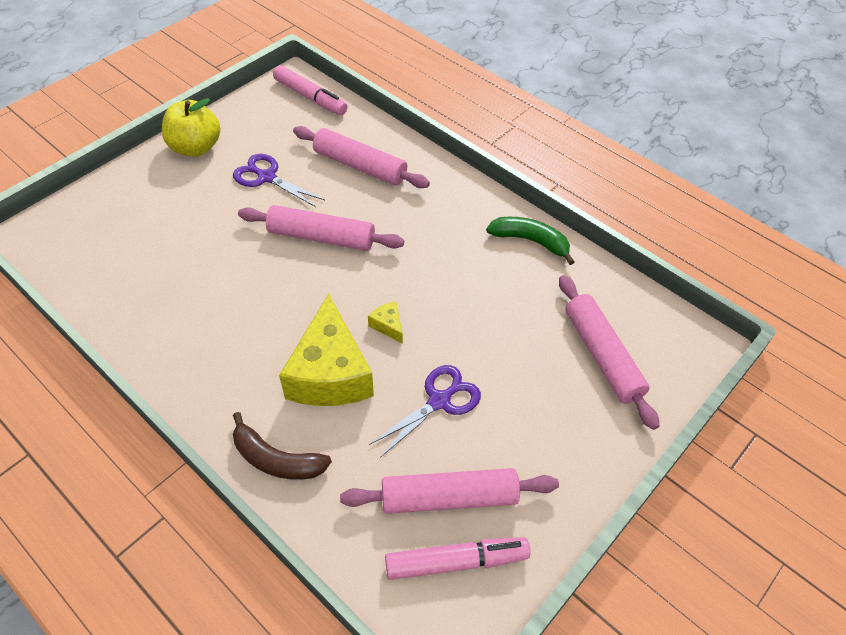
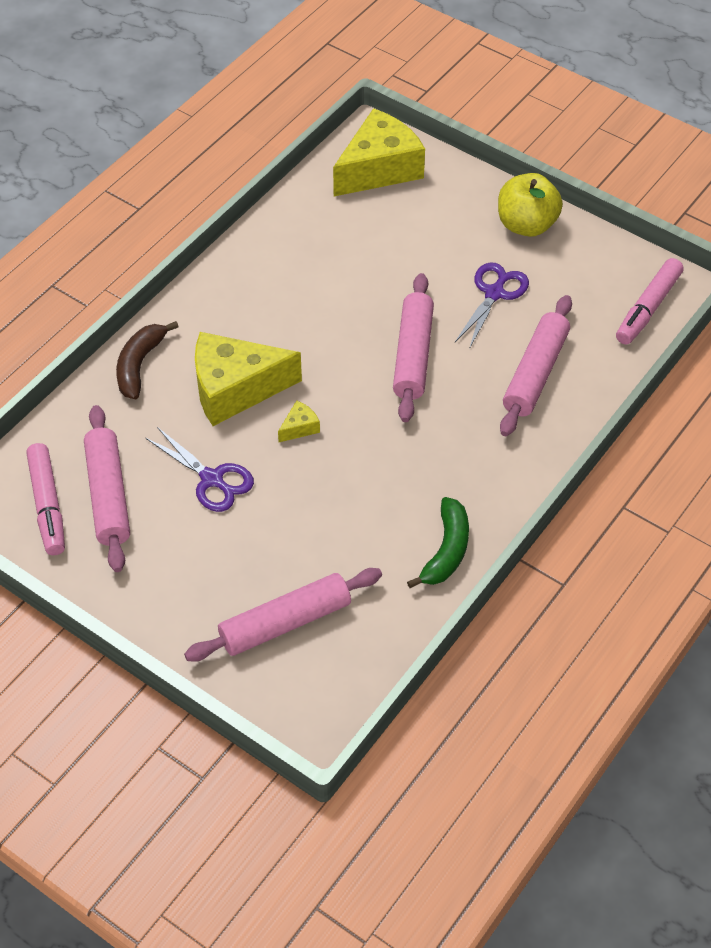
camera: 85 degrees right, 0 degrees up
none -> yellow cheese [333,108,425,196]

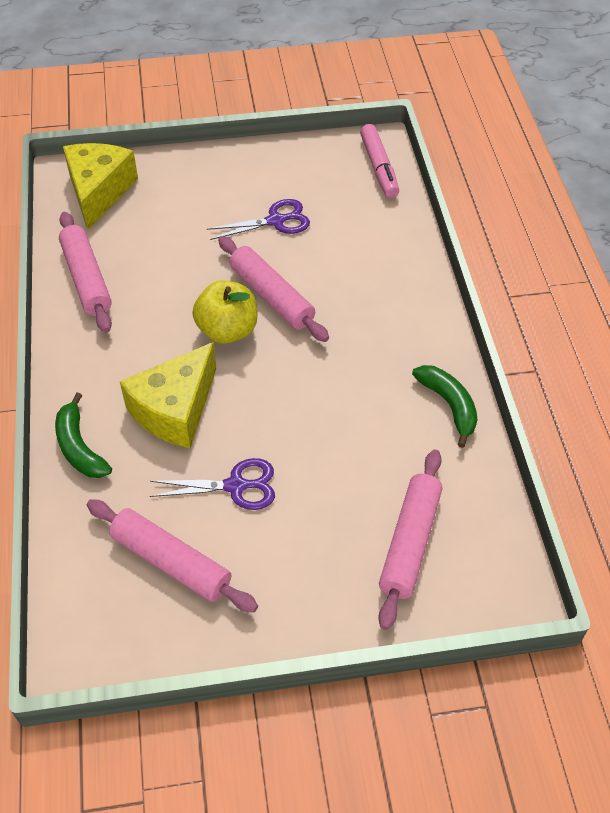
camera: 45 degrees left, 0 degrees up
pink marker [26,443,65,555] -> none
brown banana [116,321,179,399] -> green banana [55,393,112,478]
yellow cheese [278,401,320,442] -> none
purple scissors [455,262,529,349] -> purple scissors turned 90 degrees clockwise [207,199,310,240]
yellow apple [498,173,563,237] -> yellow apple moved to [192,280,257,344]
pink rolling pin [500,295,572,436] -> pink rolling pin moved to [59,212,112,333]

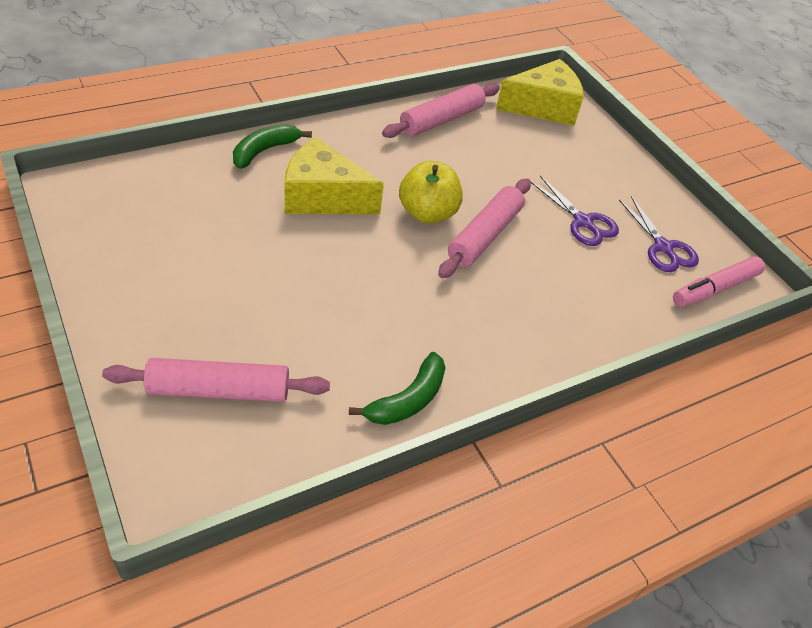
camera: 65 degrees right, 5 degrees down
pink rolling pin [87,499,258,613] -> none
purple scissors [150,458,275,510] -> purple scissors moved to [619,196,699,272]

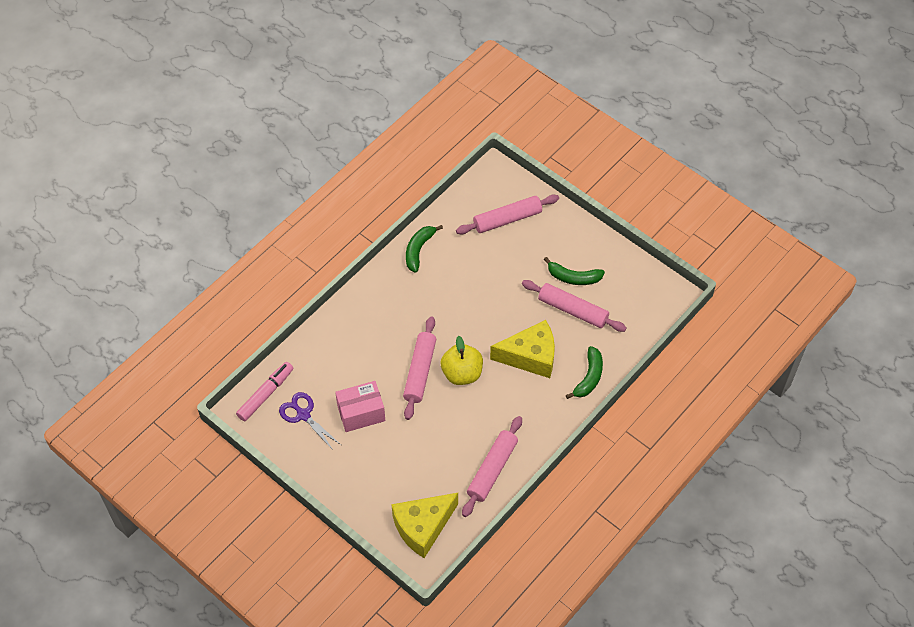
camera: 165 degrees right, 10 degrees up
purple scissors [531,176,619,246] -> pink box [335,381,385,432]
none -> pink rolling pin [522,280,627,332]
none -> green banana [544,257,605,285]

